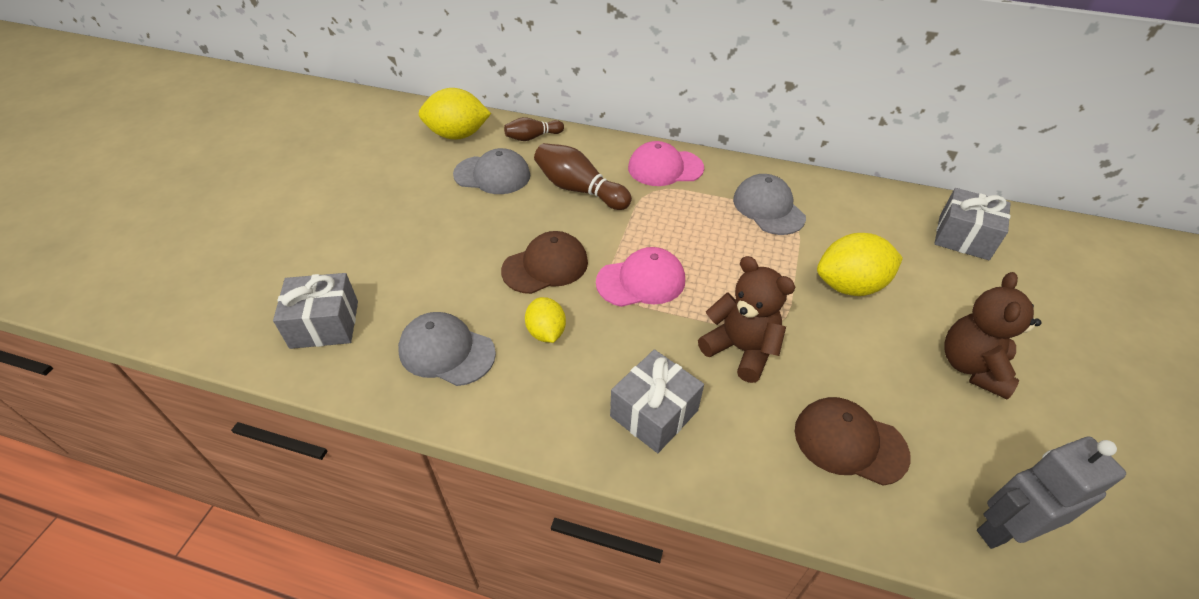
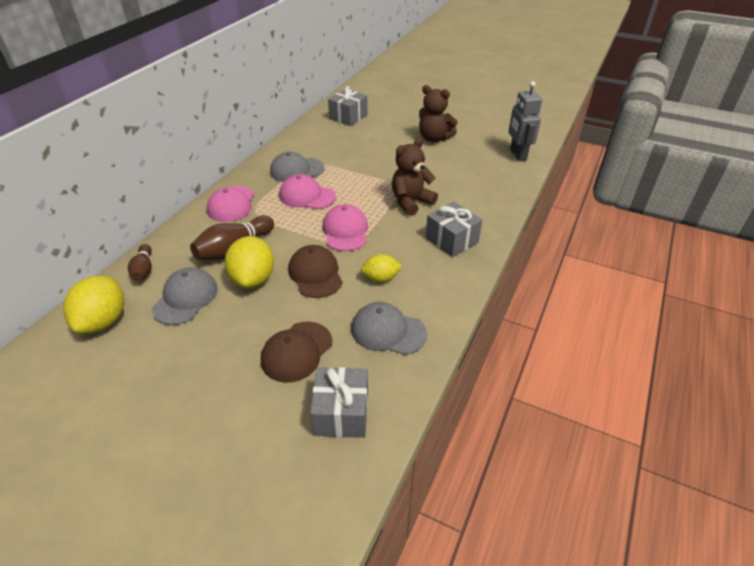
camera: 80 degrees left, 5 degrees down
grey cap [398,312,496,386] -> grey cap turned 75 degrees clockwise [351,302,427,355]
brown cap [795,397,911,486] -> brown cap moved to [261,322,332,383]
yellow lemon [817,233,903,296] -> yellow lemon moved to [224,236,274,288]
none -> pink cap [279,174,336,209]

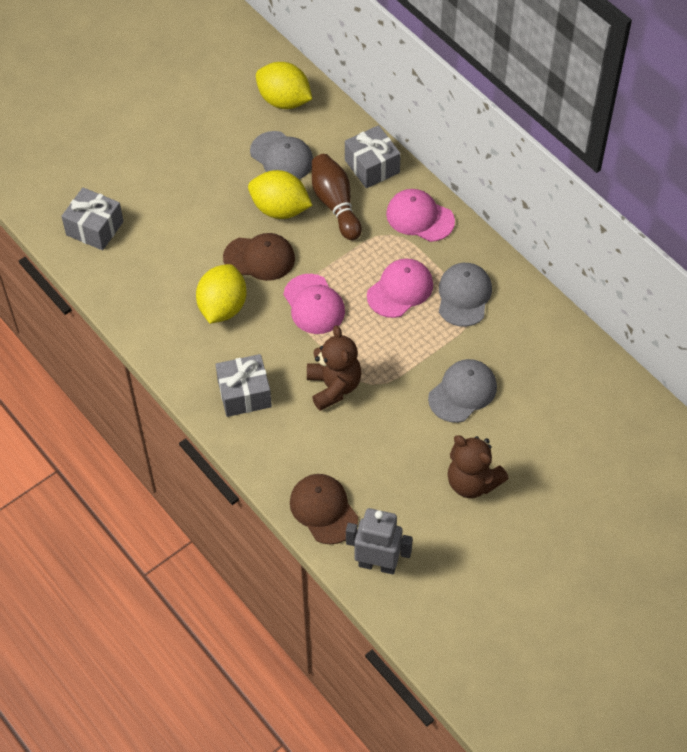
camera: 115 degrees right, 15 degrees up
brown bowling pin [128,244,152,282] -> none
brown cap [261,322,332,383] -> brown cap moved to [290,474,358,545]
pink cap [322,204,368,251] -> pink cap turned 45 degrees clockwise [283,274,345,334]
grey gift [328,86,368,126] -> grey gift moved to [345,125,401,188]
grey cap [351,302,427,355] -> grey cap moved to [428,359,497,423]
yellow lemon [361,254,402,283] -> yellow lemon [196,264,247,324], size x1.65
brown teddy bear [419,85,458,142] -> brown teddy bear turned 105 degrees counterclockwise [448,435,509,498]

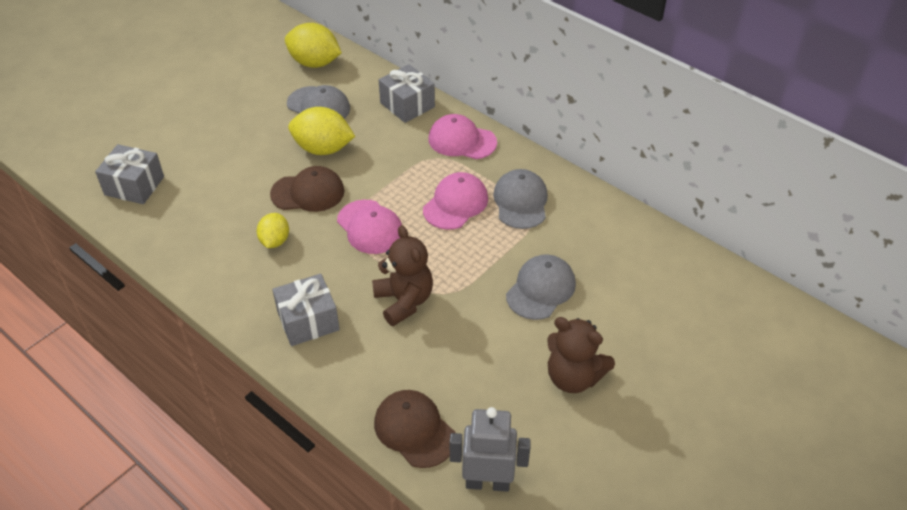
camera: 10 degrees left, 10 degrees down
yellow lemon [196,264,247,324] -> yellow lemon [257,213,289,248], size x0.61
brown bowling pin [312,154,362,240] -> none

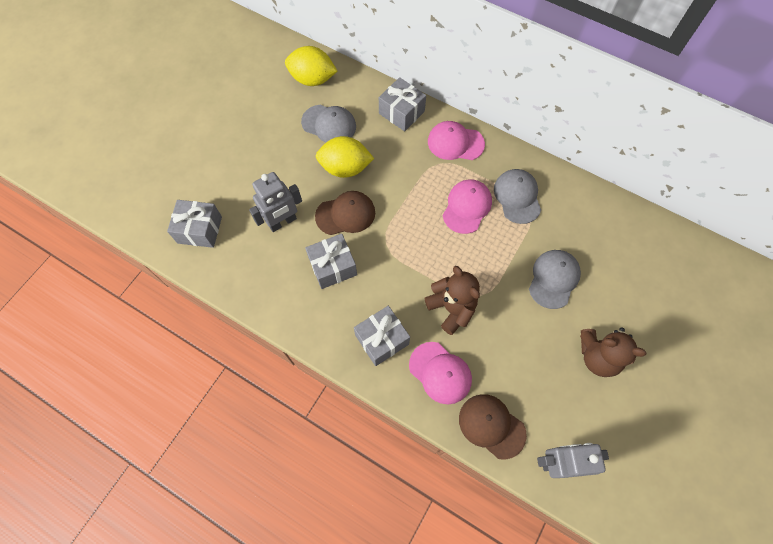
camera: 10 degrees left, 20 degrees up
yellow lemon [257,213,289,248] -> grey gift [305,234,357,289]
pink cap [337,200,402,254] -> pink cap moved to [409,342,472,404]
none -> grey robot [249,172,302,232]

